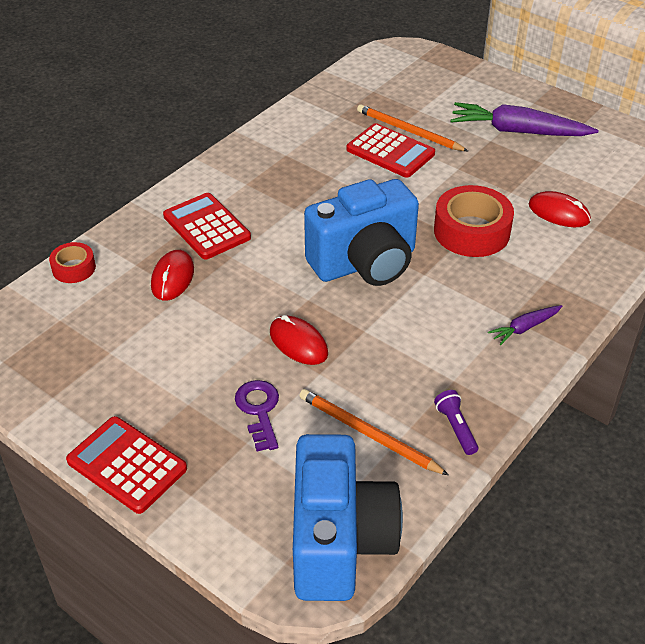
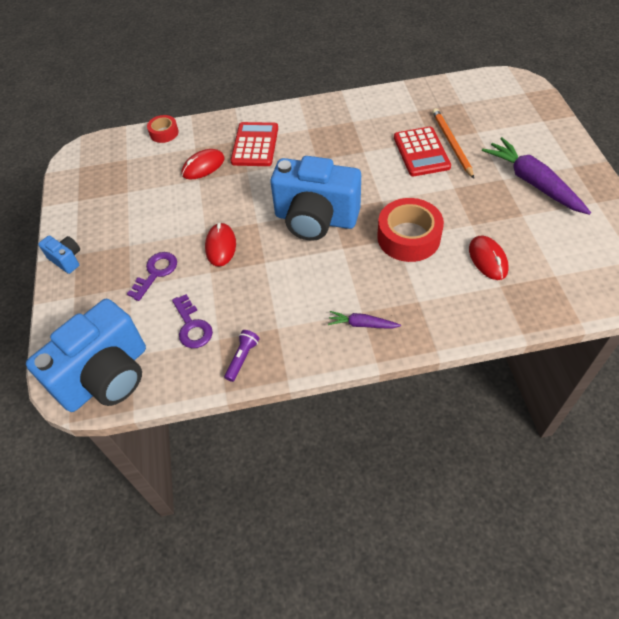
camera: 45 degrees right, 10 degrees up
red calculator [66,416,187,514] -> blue camera [38,235,80,274]
orange pencil [299,389,449,475] -> purple key [172,294,213,348]

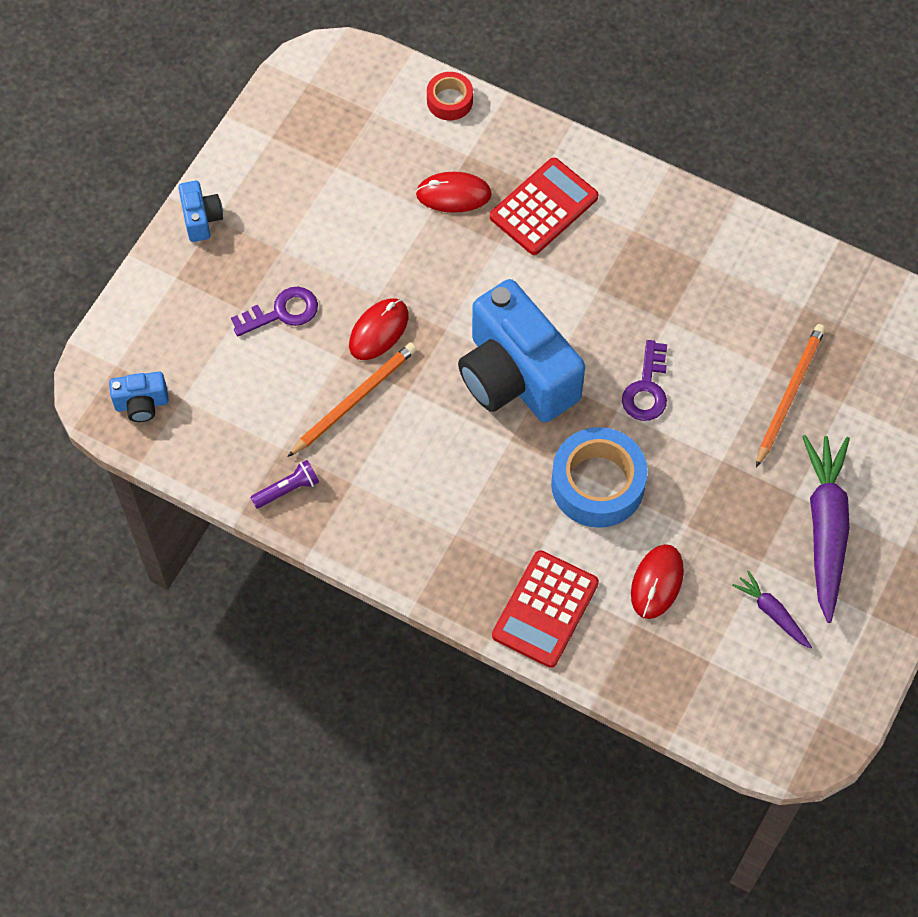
camera: 35 degrees right, 10 degrees up
blue camera [26,299,146,412] -> blue camera [109,372,168,422], size x0.43
purple key [172,294,213,348] -> purple key moved to [622,340,667,421]
purple carrot [328,311,401,328] -> purple carrot moved to [732,570,812,649]
red tape [377,198,444,262] -> blue tape [551,427,648,528]
red calculator [394,126,451,177] -> red calculator moved to [492,550,599,668]
none -> orange pencil [288,343,417,457]

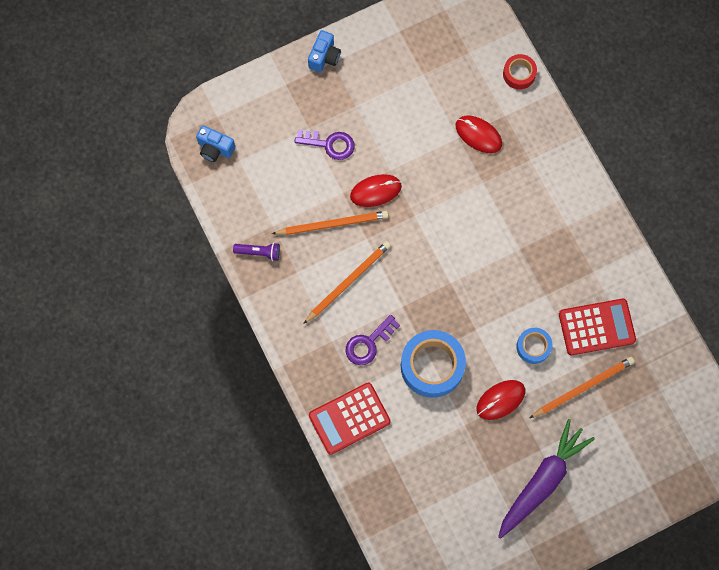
camera: 35 degrees right, 10 degrees up
blue camera [458,279,585,423] -> none
red calculator [490,158,598,255] -> red calculator moved to [559,299,636,355]
purple key [622,340,667,421] -> purple key moved to [346,315,400,365]
red mouse [631,544,684,619] -> red mouse moved to [476,380,525,420]
purple carrot [732,570,812,649] -> none
none -> orange pencil [303,241,391,324]
none -> blue tape [516,328,553,364]

